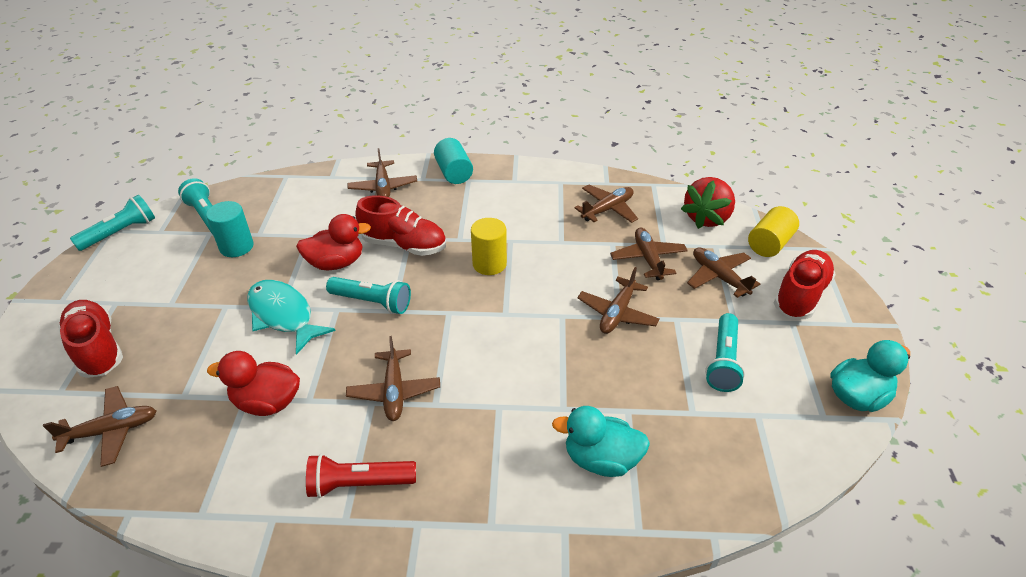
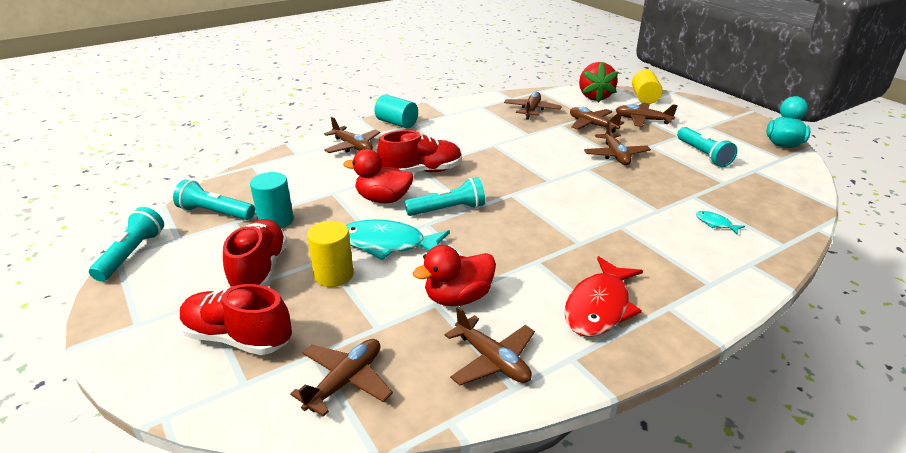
camera: 35 degrees left, 10 degrees down
red duck [296,214,371,270] -> red duck turned 120 degrees counterclockwise [343,149,413,203]
red flashlight [306,454,416,498] -> red fish [564,256,643,337]
brown plane [346,336,440,421] -> brown plane moved to [445,306,535,386]
yellow cylinder [471,218,507,275] -> yellow cylinder moved to [307,221,353,287]
turquoise duck [552,406,650,477] -> turquoise fish [696,211,745,235]
red shoe [774,250,836,319] -> red shoe moved to [223,219,288,288]

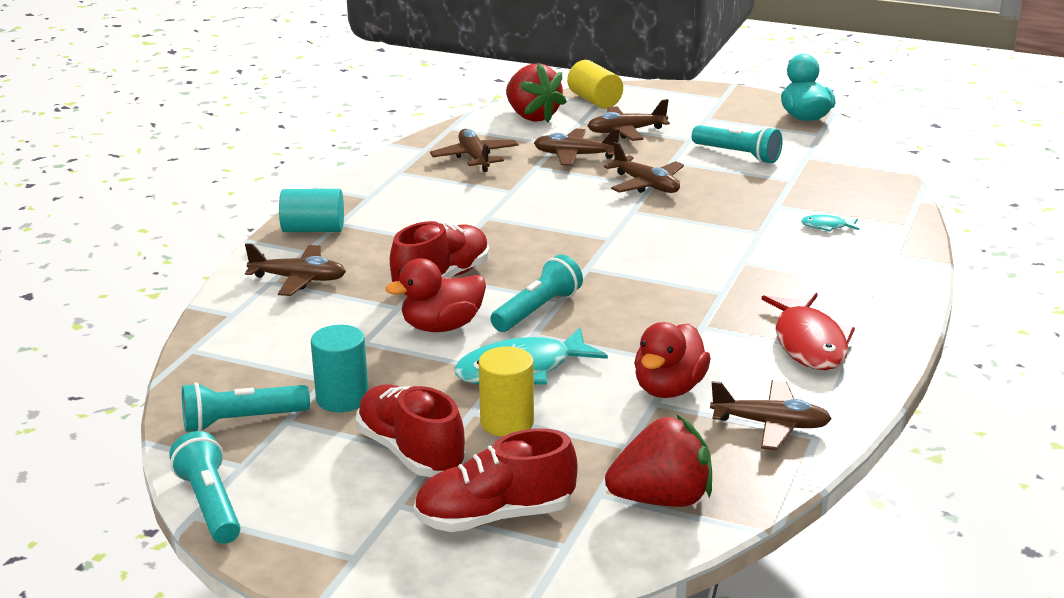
camera: 35 degrees left, 5 degrees down
brown plane [290,339,393,417] -> red strawberry [605,414,712,507]

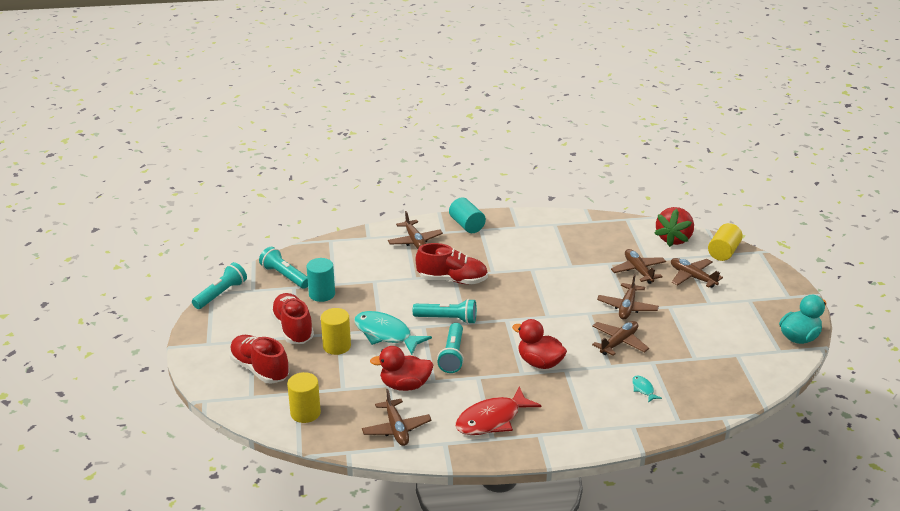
camera: 60 degrees right, 5 degrees up
red shoe [356,385,466,477] -> red shoe turned 45 degrees counterclockwise [270,293,314,344]
red duck [386,258,486,332] -> red duck moved to [512,319,567,369]
brown plane [430,129,518,172] -> brown plane moved to [592,321,649,356]
red strawberry [605,414,712,507] -> yellow cylinder [287,372,321,423]
turquoise flashlight [692,125,783,163] -> turquoise flashlight moved to [437,323,464,373]

